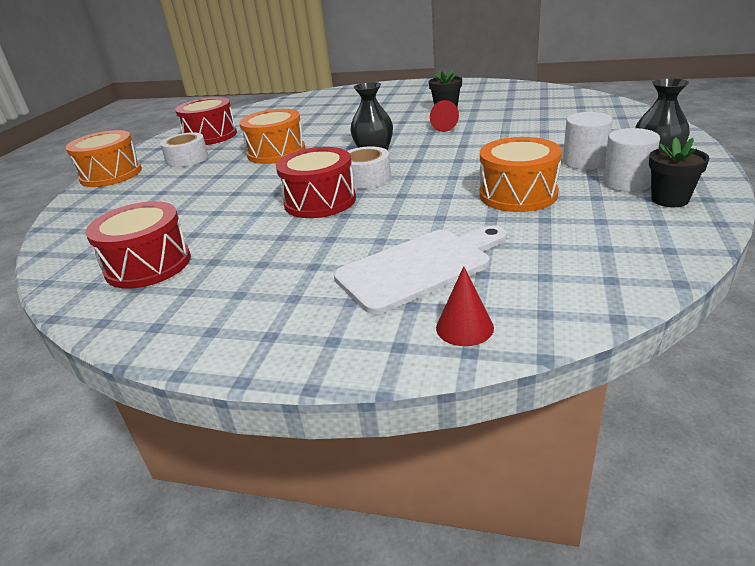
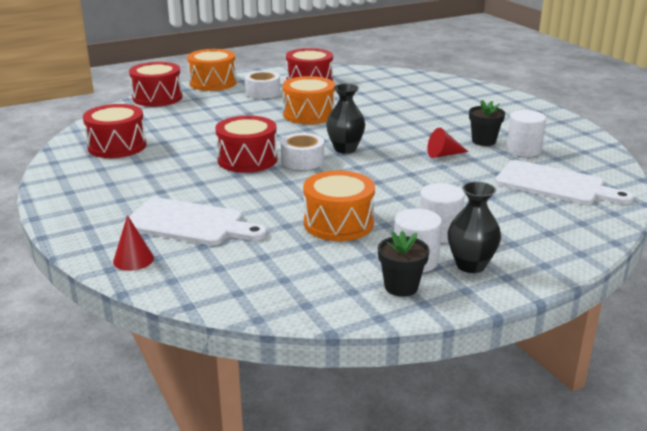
camera: 45 degrees right, 5 degrees down
none -> red drum [129,62,183,107]
none -> white cutting board [495,160,634,205]
none -> white cylinder [506,110,546,157]

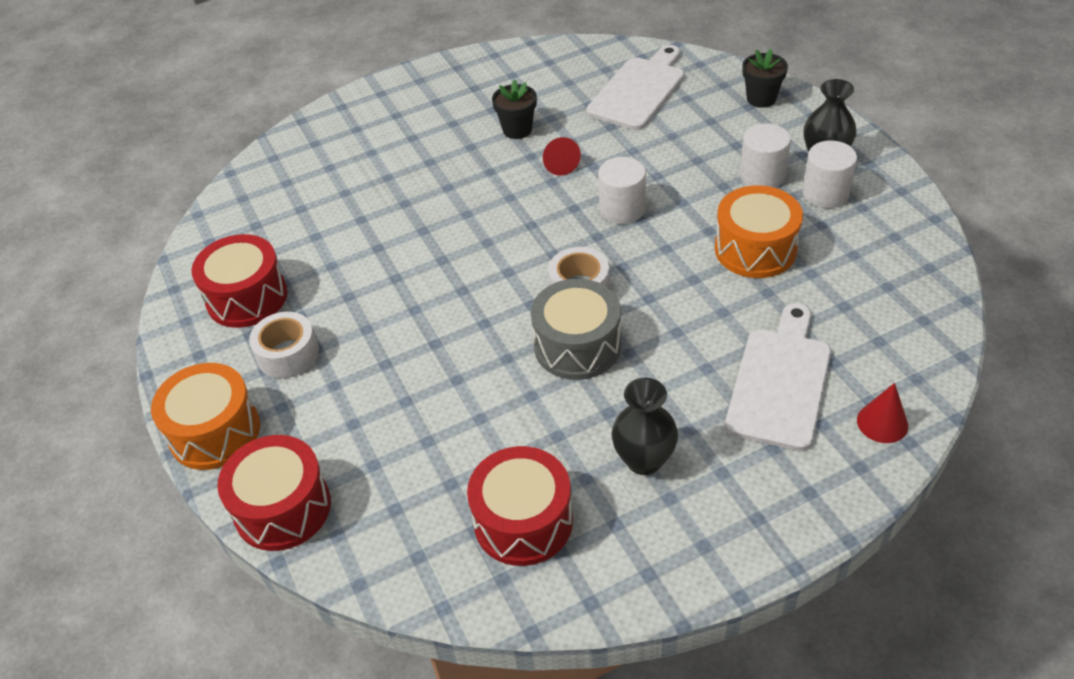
camera: 85 degrees left, 20 degrees up
red drum [215,116,277,173] -> grey drum [531,279,621,380]
orange drum [282,76,335,124] -> none
black vase [326,84,365,154] -> black vase moved to [612,378,678,475]
black flower pot [378,231,429,297] -> black flower pot moved to [742,49,788,108]
white cylinder [506,110,546,157] -> white cylinder moved to [598,157,646,224]

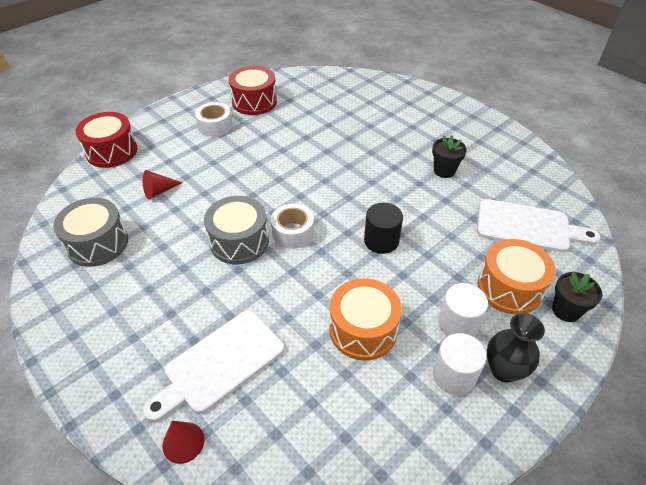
camera: 70 degrees right, 0 degrees up
orange drum [151,363,260,470] -> orange drum moved to [478,239,555,314]
red drum [467,446,573,566] -> grey drum [53,198,128,267]
red cone [543,137,581,176] -> red cone moved to [143,170,182,199]
white cylinder [598,157,646,224] -> black cylinder [364,203,403,254]
black vase [612,378,678,475] -> none
white cutting board [725,303,831,451] -> white cutting board turned 135 degrees clockwise [143,310,284,422]

